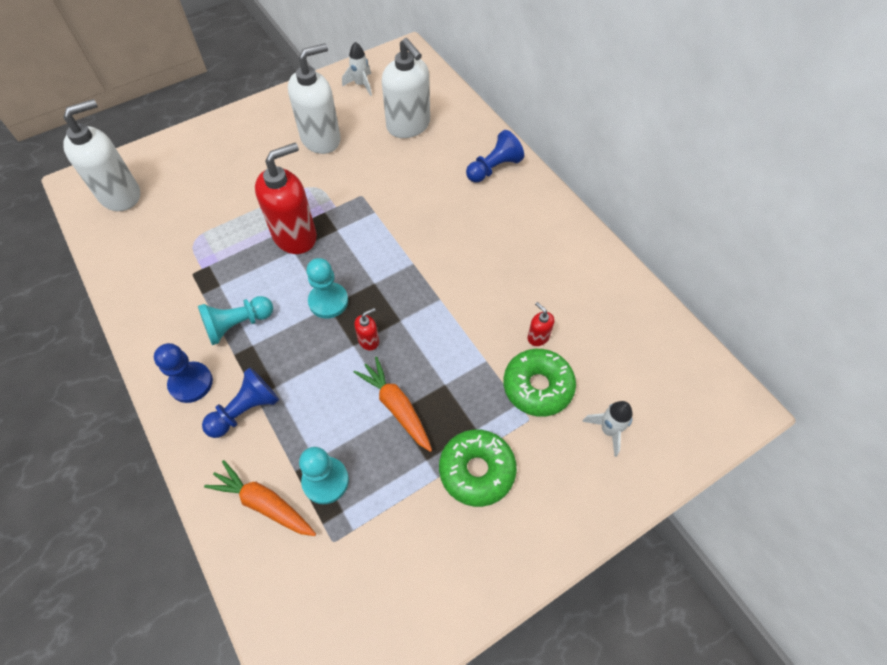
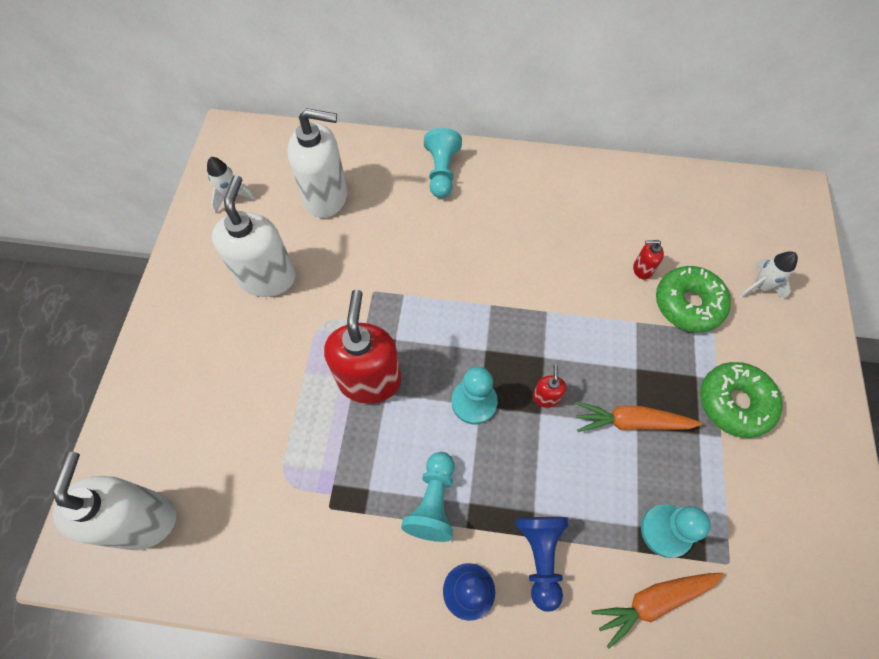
camera: 50 degrees left, 5 degrees up
blue pawn [466,130,524,183] -> turquoise pawn [424,128,462,198]

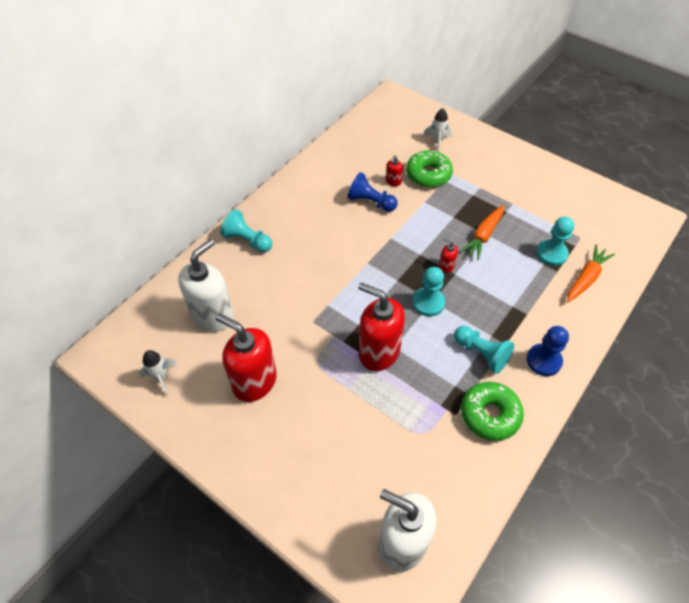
camera: 60 degrees left, 10 degrees down
white soap dispenser [212,175,295,297] -> red soap dispenser [216,313,277,402]
blue pawn [516,517,568,612] -> blue pawn moved to [347,172,398,212]
orange carrot [591,573,724,648] -> orange carrot turned 150 degrees counterclockwise [567,245,615,302]
green donut [700,362,783,438] -> green donut moved to [461,382,524,441]

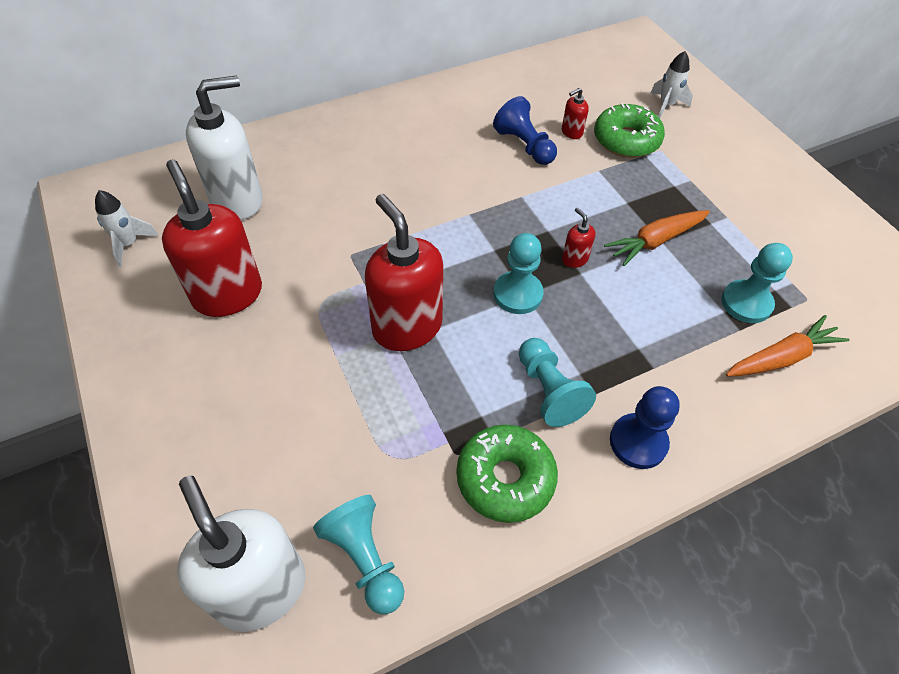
camera: 25 degrees right, 0 degrees up
turquoise pawn [220,210,272,252] -> turquoise pawn moved to [313,495,404,614]

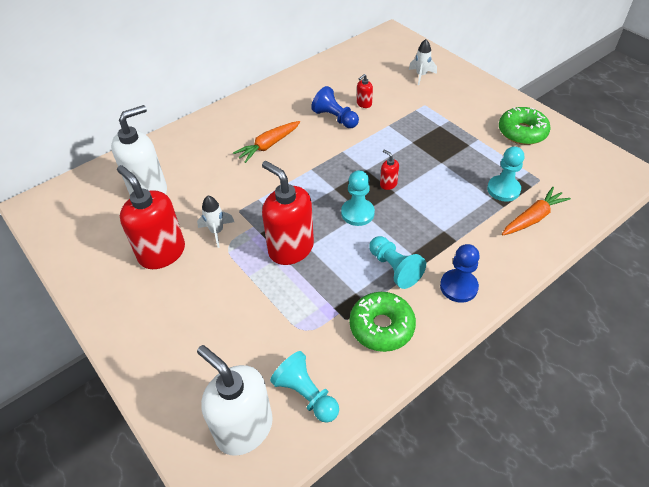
camera: 10 degrees left, 5 degrees down
white rocket [95,190,159,267] -> white rocket moved to [197,196,234,248]
green donut [594,103,665,158] -> green donut moved to [499,107,551,145]
orange carrot [604,210,710,266] -> orange carrot moved to [233,121,300,163]

